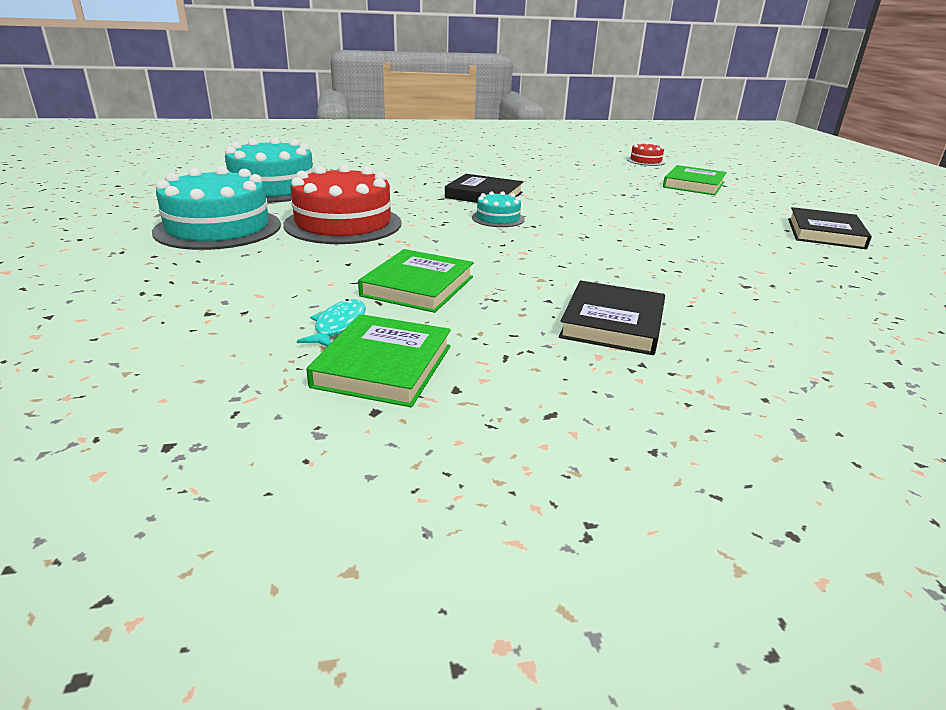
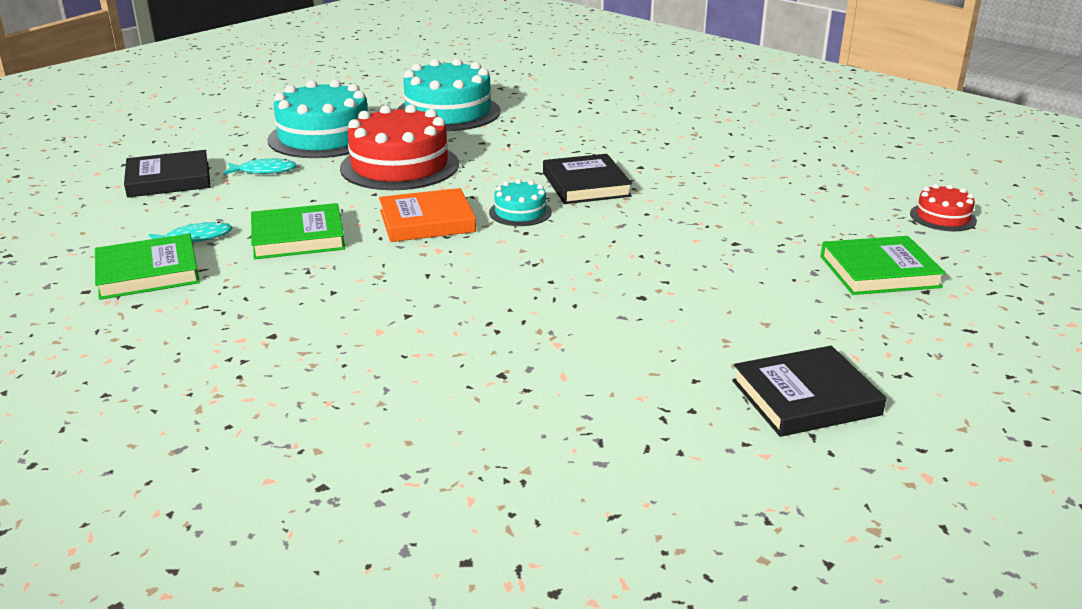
camera: 55 degrees right, 0 degrees up
black book [559,280,665,355] -> black book moved to [124,150,210,198]
none -> turquoise fish [223,158,297,174]
none -> orange book [379,188,476,242]

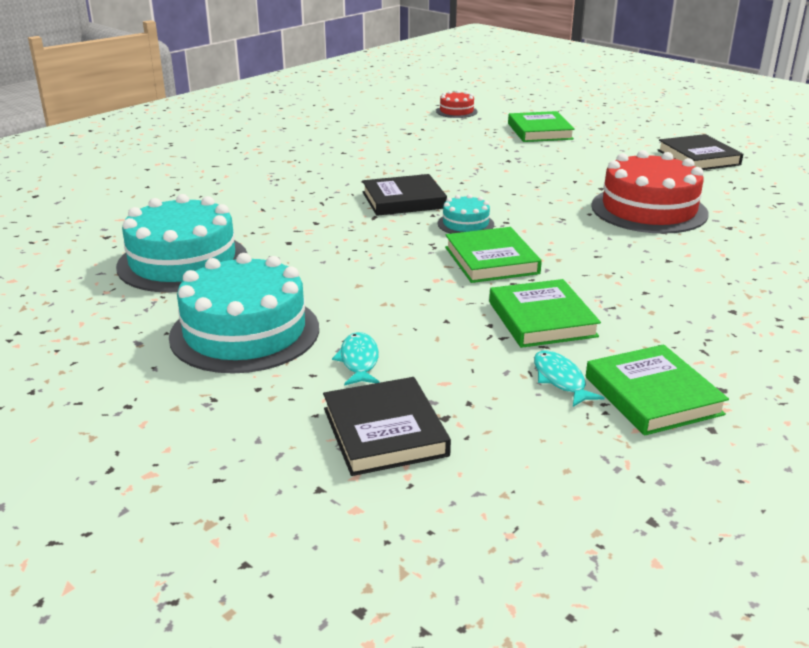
camera: 90 degrees left, 0 degrees up
red cake [340,104,459,190] -> red cake moved to [591,150,709,234]
orange book [379,188,476,242] -> green book [445,227,542,283]

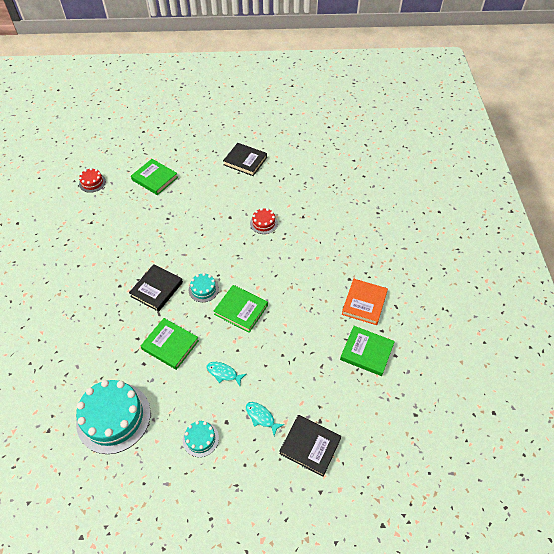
camera: 45 degrees left, 25 degrees up
turquoise cake [169,253,319,373] -> turquoise cake [183,421,219,457], size x0.48
green book [489,279,601,348] -> green book moved to [141,318,199,370]
turquoise fish [534,350,605,407] -> turquoise fish moved to [206,362,246,386]
red cake [591,150,709,234] -> red cake [250,208,278,234], size x0.48
none -> orange book [342,279,388,325]

